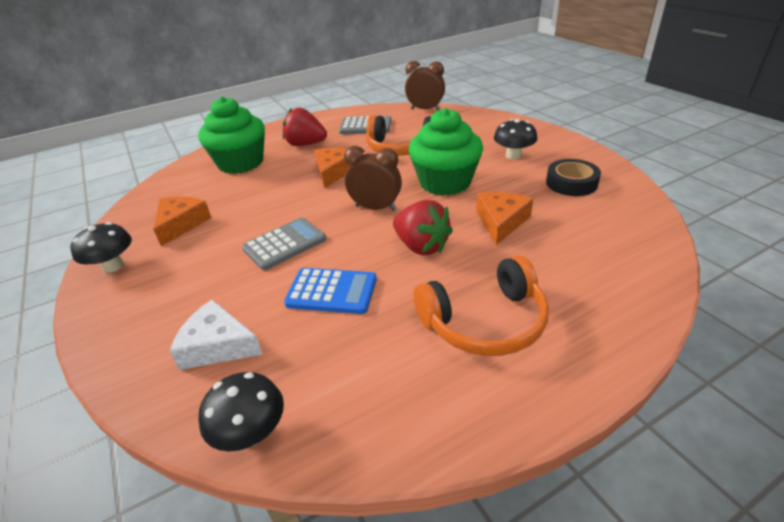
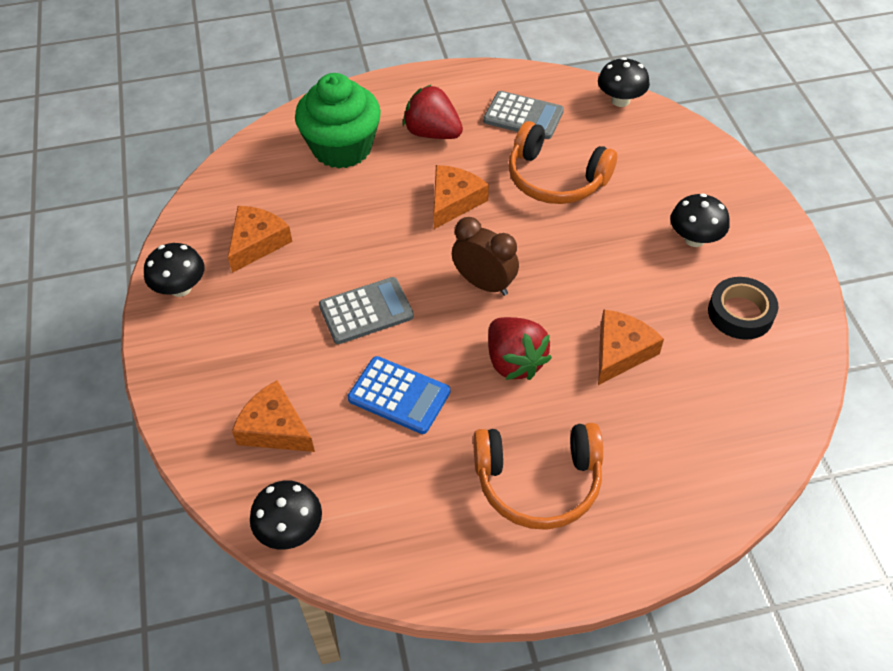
camera: 15 degrees right, 15 degrees up
white cheese [169,300,263,370] -> orange cheese [232,380,315,452]
brown clock [405,61,445,111] -> black mushroom [598,57,650,107]
green cupcake [408,108,483,196] -> none

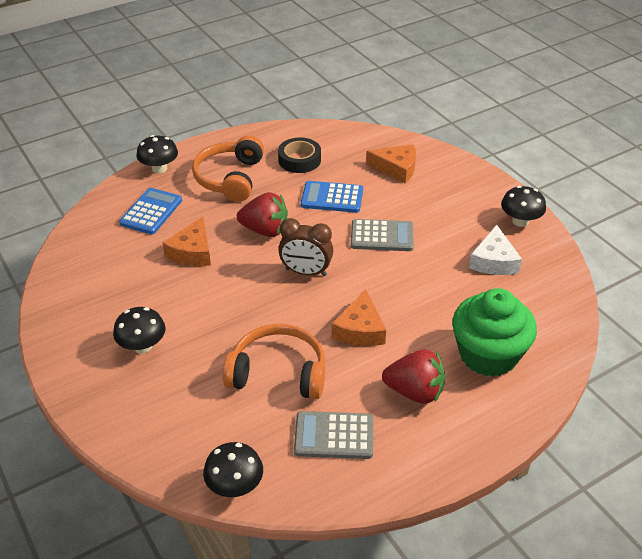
camera: 160 degrees right, 10 degrees down
orange cheese [228,206,292,273] -> white cheese [469,225,522,275]
black mushroom [250,480,322,550] -> black mushroom moved to [136,135,178,174]
grey calculator [319,277,414,344] -> grey calculator turned 135 degrees counterclockwise [351,219,414,251]
orange headphones [473,423,603,530] -> orange headphones turned 60 degrees counterclockwise [192,136,264,202]
red strawberry [488,317,552,380] -> red strawberry turned 150 degrees clockwise [237,192,288,237]
black tape [708,277,779,340] -> black tape moved to [278,138,321,173]
none -> blue calculator [119,188,182,234]

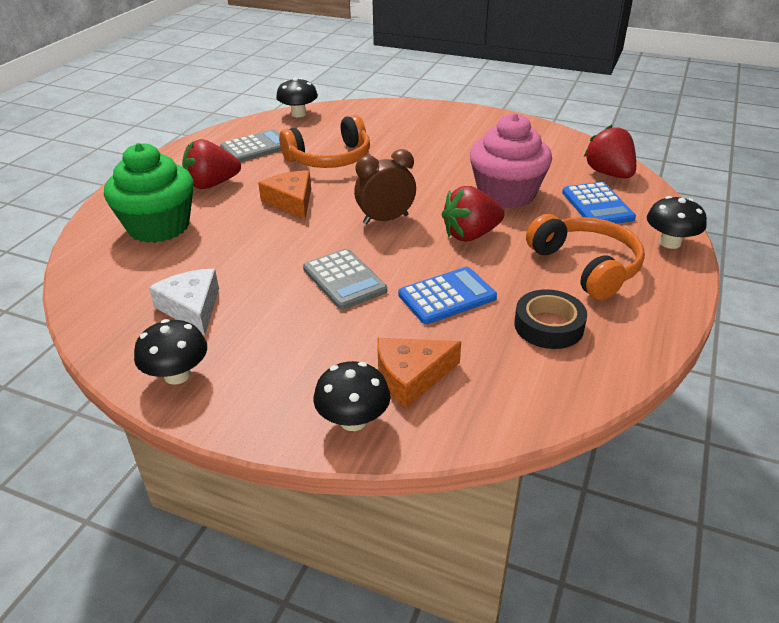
camera: 145 degrees right, 5 degrees down
black mushroom [113,307,165,354] -> black mushroom moved to [313,361,391,431]
orange cheese [162,217,211,266] -> pink cupcake [470,113,552,209]
grey calculator [351,219,414,251] -> grey calculator turned 90 degrees counterclockwise [303,249,387,310]
none -> red strawberry [584,125,636,178]

